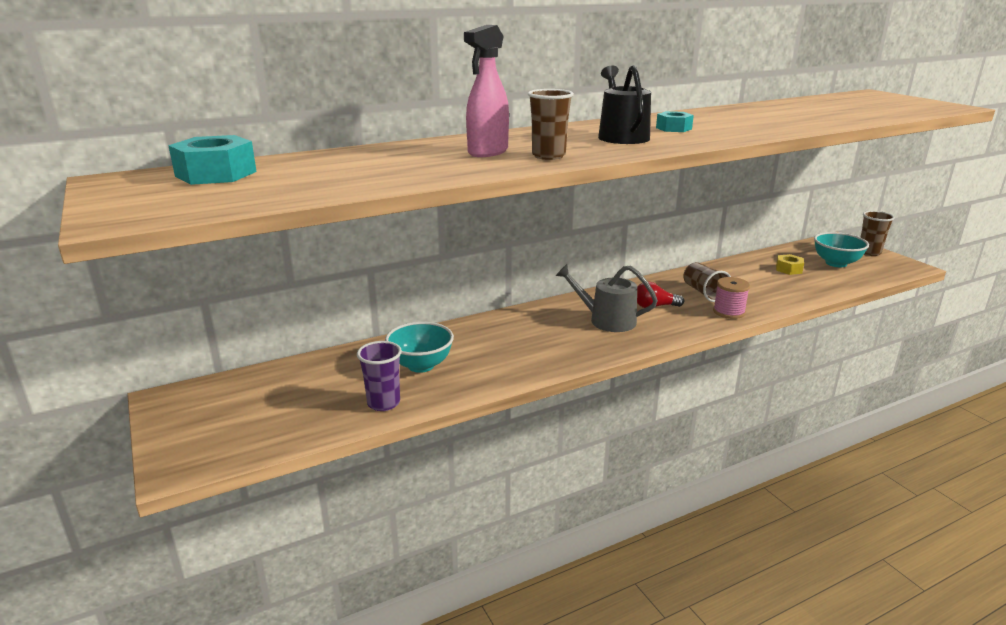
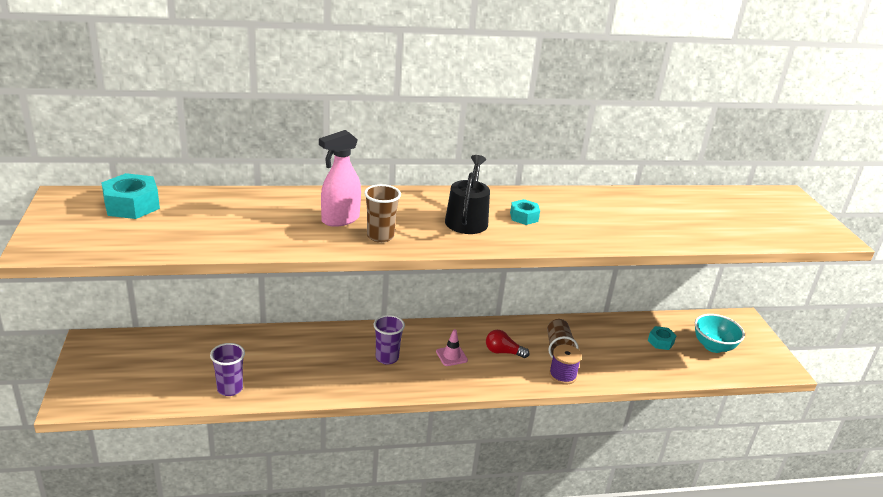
camera: 15 degrees right, 5 degrees up
turquoise bowl [385,322,454,373] -> none
grey watering can [556,264,658,332] -> pink traffic cone [436,329,468,366]
pink spool [713,277,750,319] -> purple spool [549,345,582,384]
yellow nut [776,254,804,275] -> turquoise nut [648,326,677,350]
brown cup [861,211,895,256] -> none
none -> purple cup [374,315,405,364]

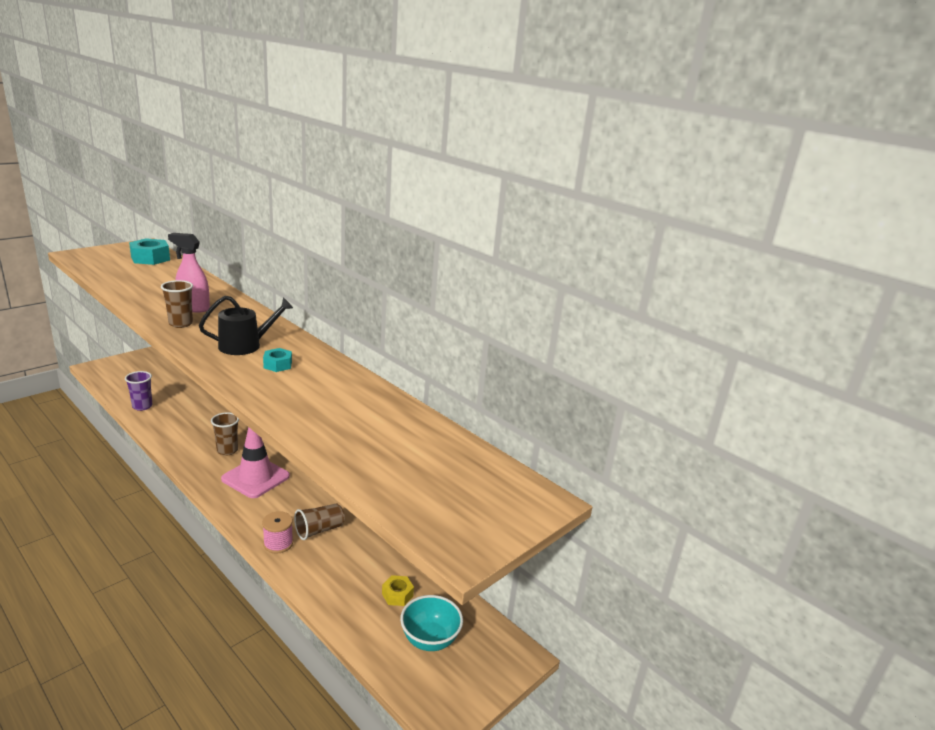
camera: 55 degrees right, 5 degrees down
purple cup [374,315,405,364] -> brown cup [211,412,239,456]
pink traffic cone [436,329,468,366] -> pink traffic cone [221,427,290,498], size x2.09
red light bulb [486,330,529,358] -> none
purple spool [549,345,582,384] -> pink spool [262,511,293,553]
turquoise nut [648,326,677,350] -> yellow nut [382,575,414,606]

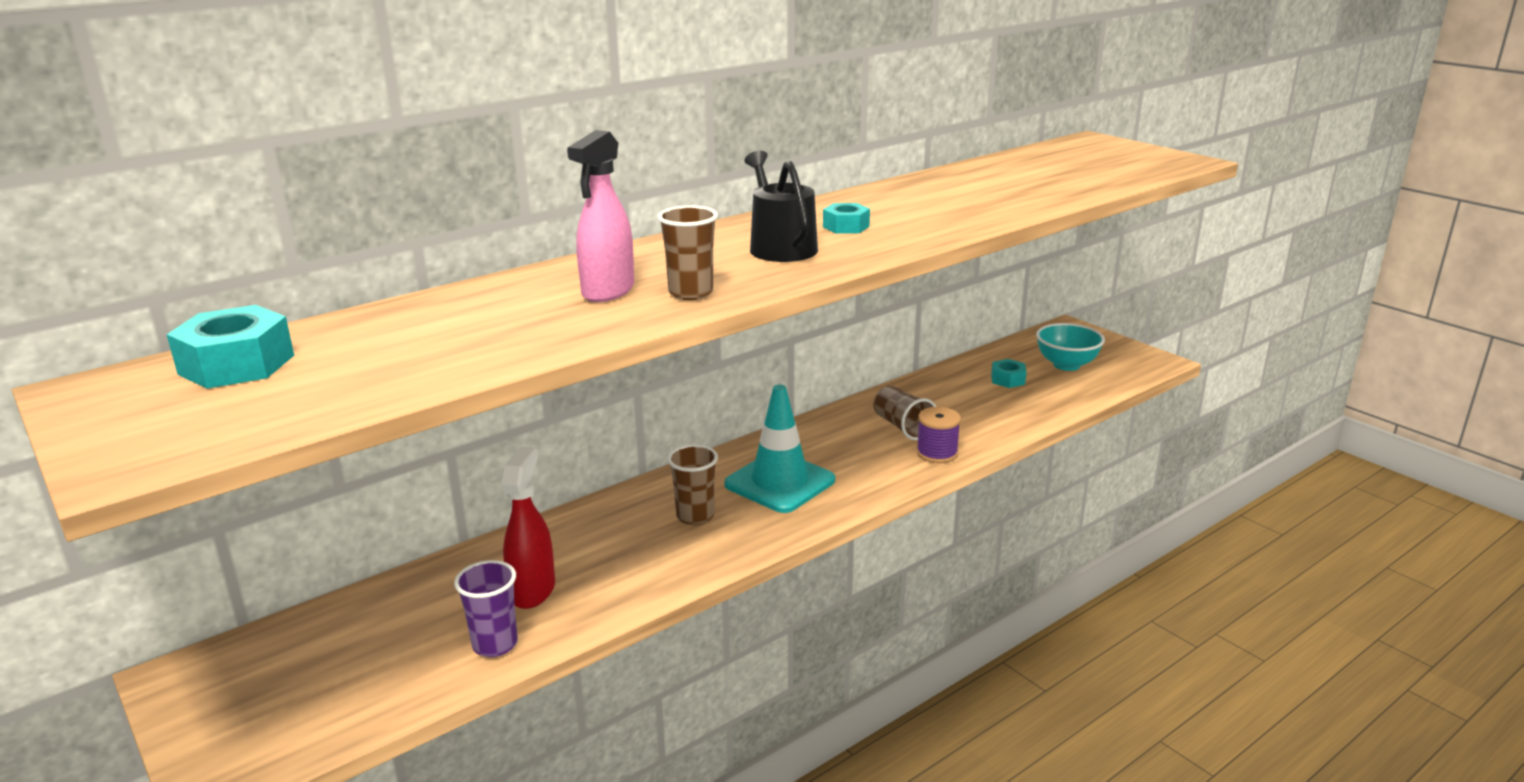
camera: 80 degrees left, 0 degrees up
pink traffic cone [221,427,290,498] -> turquoise traffic cone [724,384,835,513]
pink spool [262,511,293,553] -> purple spool [916,407,961,463]
yellow nut [382,575,414,606] -> turquoise nut [991,359,1027,388]
none -> red spray bottle [501,447,555,609]

